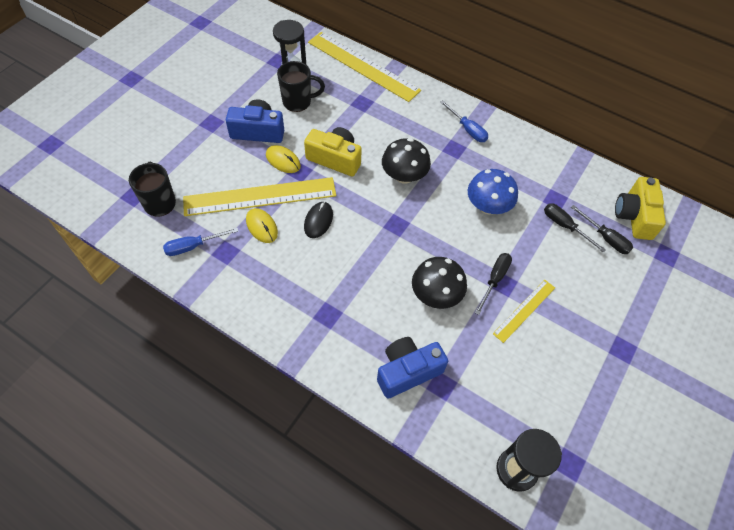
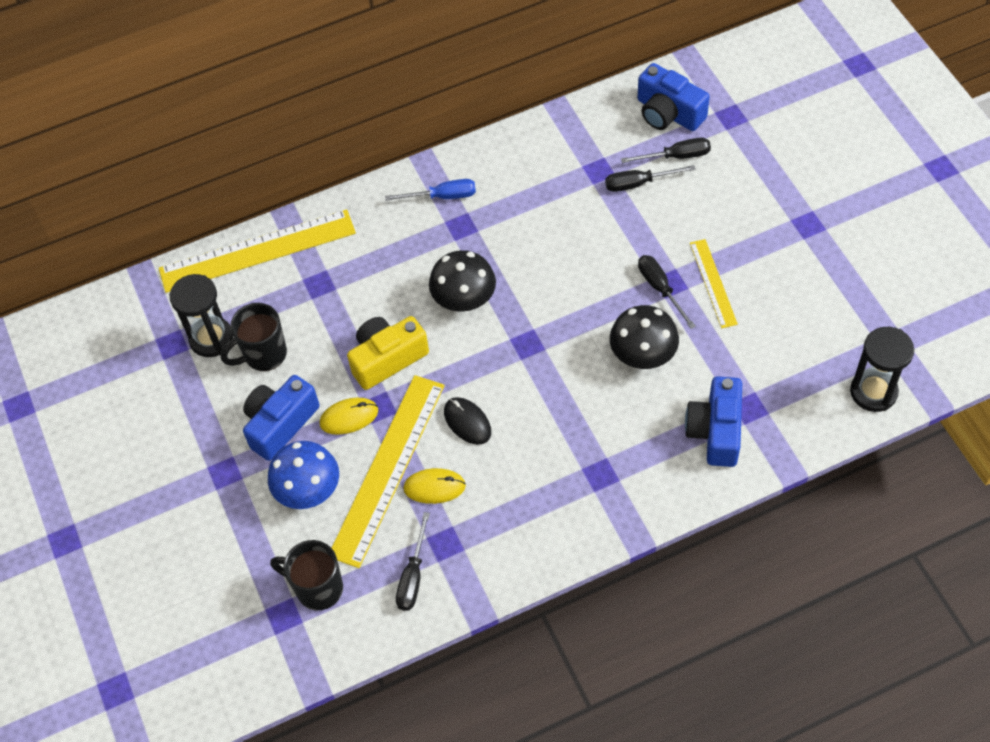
camera: 50 degrees left, 0 degrees up
blue screwdriver [163,228,238,256] -> black screwdriver [396,512,430,611]
black mug [277,61,325,112] -> black mug turned 150 degrees counterclockwise [221,303,287,371]
blue mushroom [468,169,518,215] -> blue mushroom moved to [268,441,339,509]
yellow camera [615,177,666,240] -> blue camera [637,63,710,131]

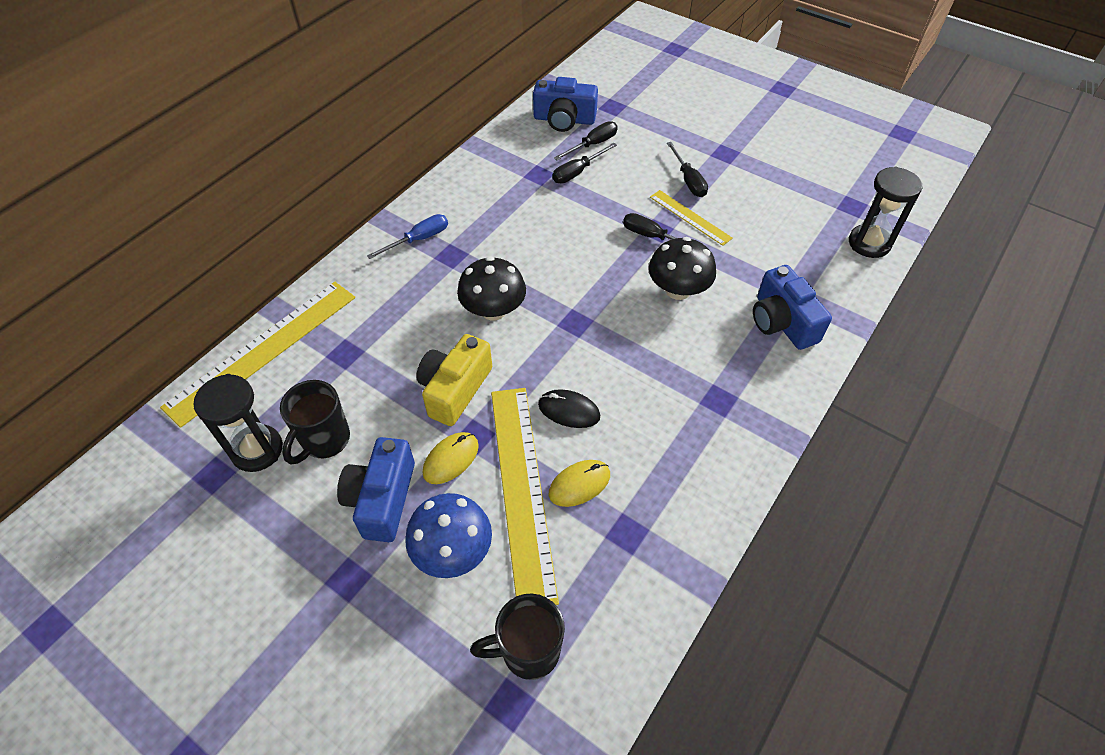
camera: 35 degrees left, 5 degrees down
black screwdriver [396,512,430,611] -> black screwdriver moved to [667,142,708,197]

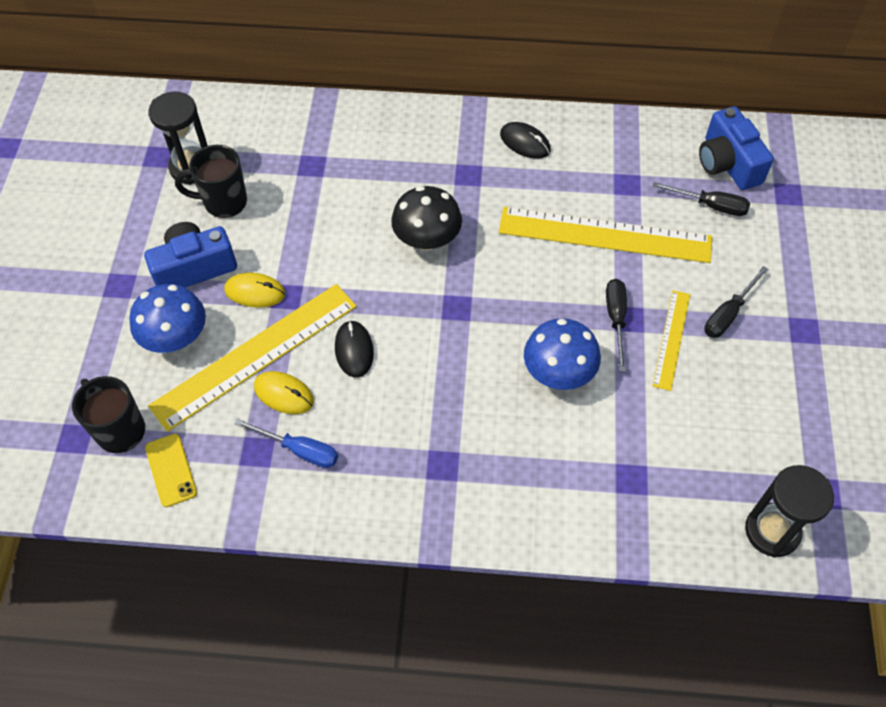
camera: 60 degrees right, 5 degrees up
yellow ruler [160,282,355,428] -> yellow ruler moved to [499,207,712,263]
blue screwdriver [367,214,448,259] -> blue screwdriver moved to [234,418,338,468]
yellow camera [416,334,492,426] -> none
black screwdriver [553,143,617,184] -> none
black mushroom [649,237,716,300] -> blue mushroom [524,318,601,390]
blue camera [753,265,832,350] -> none
none -> yellow phone [145,434,197,507]
none -> black mouse [500,122,551,159]

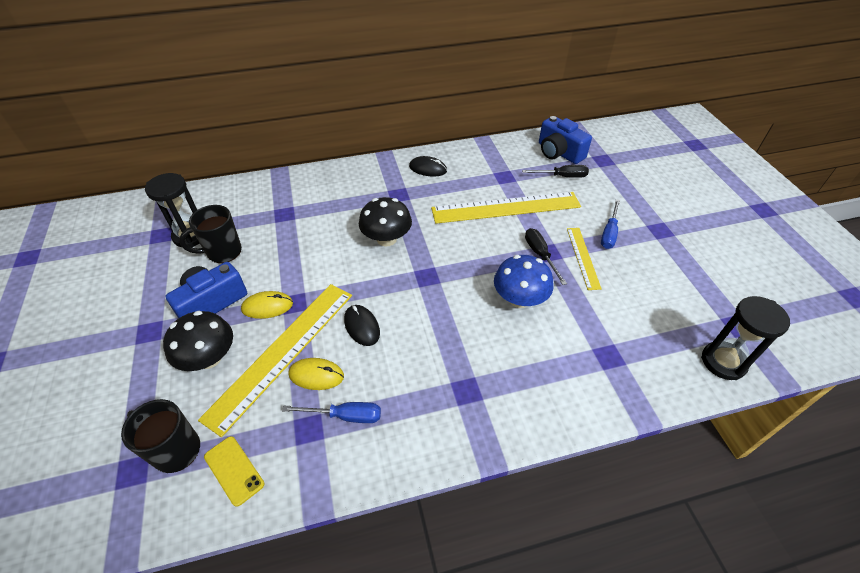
camera: 20 degrees left, 10 degrees down
blue mushroom [129,284,206,353] -> black mushroom [163,311,233,371]
black screwdriver [704,266,769,338] -> blue screwdriver [601,199,620,249]

